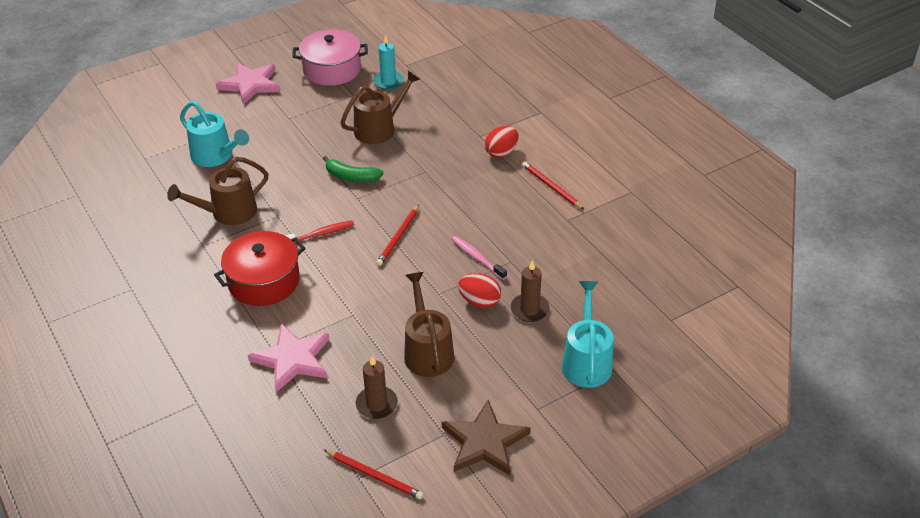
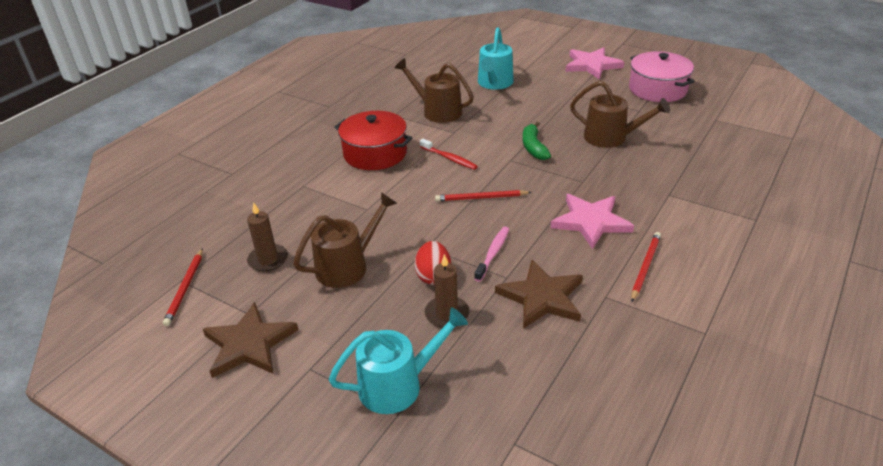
camera: 65 degrees right, 5 degrees down
pink star [248,323,329,392] -> pink star moved to [551,194,634,249]
turquoise candle [373,35,404,90] -> none
red egg [485,126,519,158] -> none
none -> brown star [495,260,583,329]

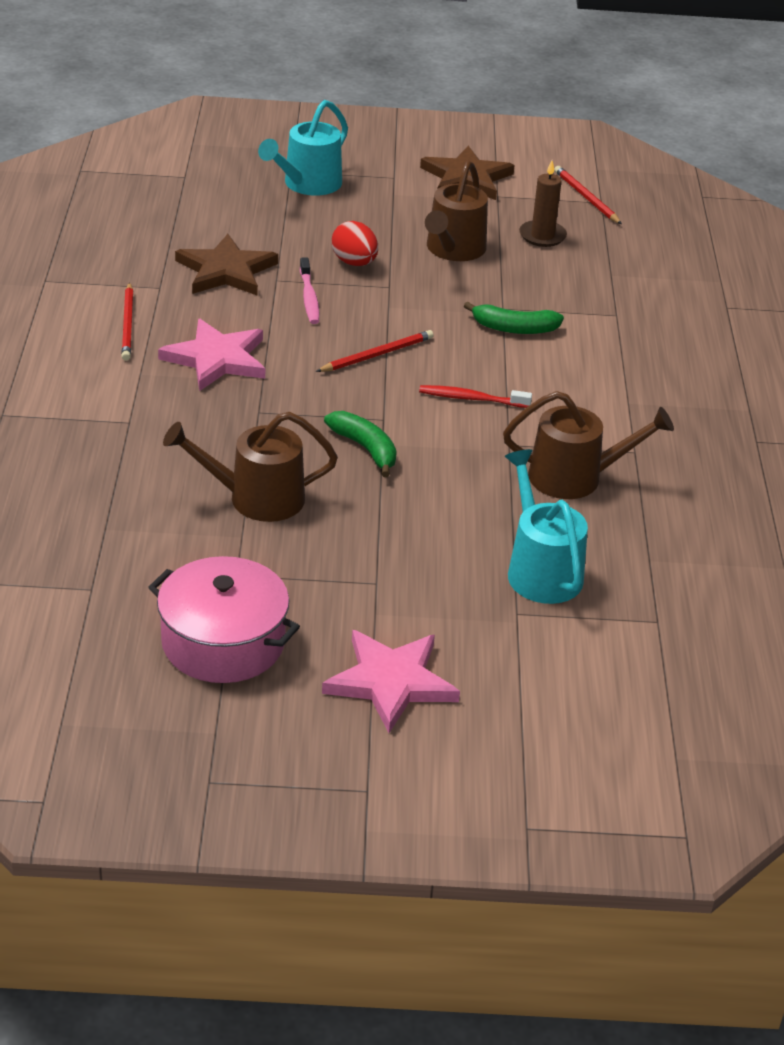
camera: 145 degrees right, 0 degrees up
red pot [334,111,412,170] -> none
brown candle [425,254,469,328] -> none
none -> green banana [464,301,564,334]

